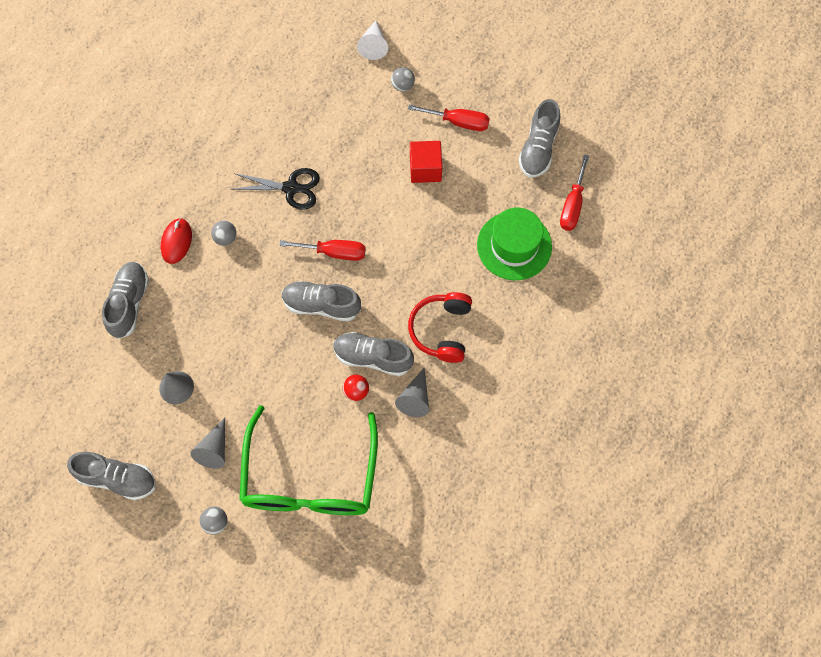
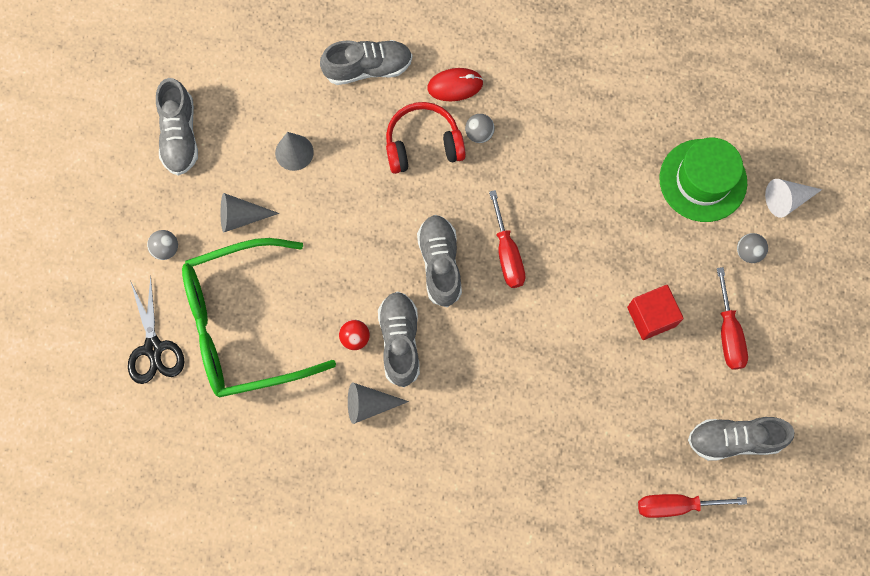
camera: 70 degrees right, 5 degrees up
black scissors [233,168,320,210] -> black scissors moved to [128,276,185,384]
red headphones [408,292,472,363] -> red headphones moved to [386,102,466,174]
green hat [477,207,552,280] -> green hat moved to [659,138,747,222]

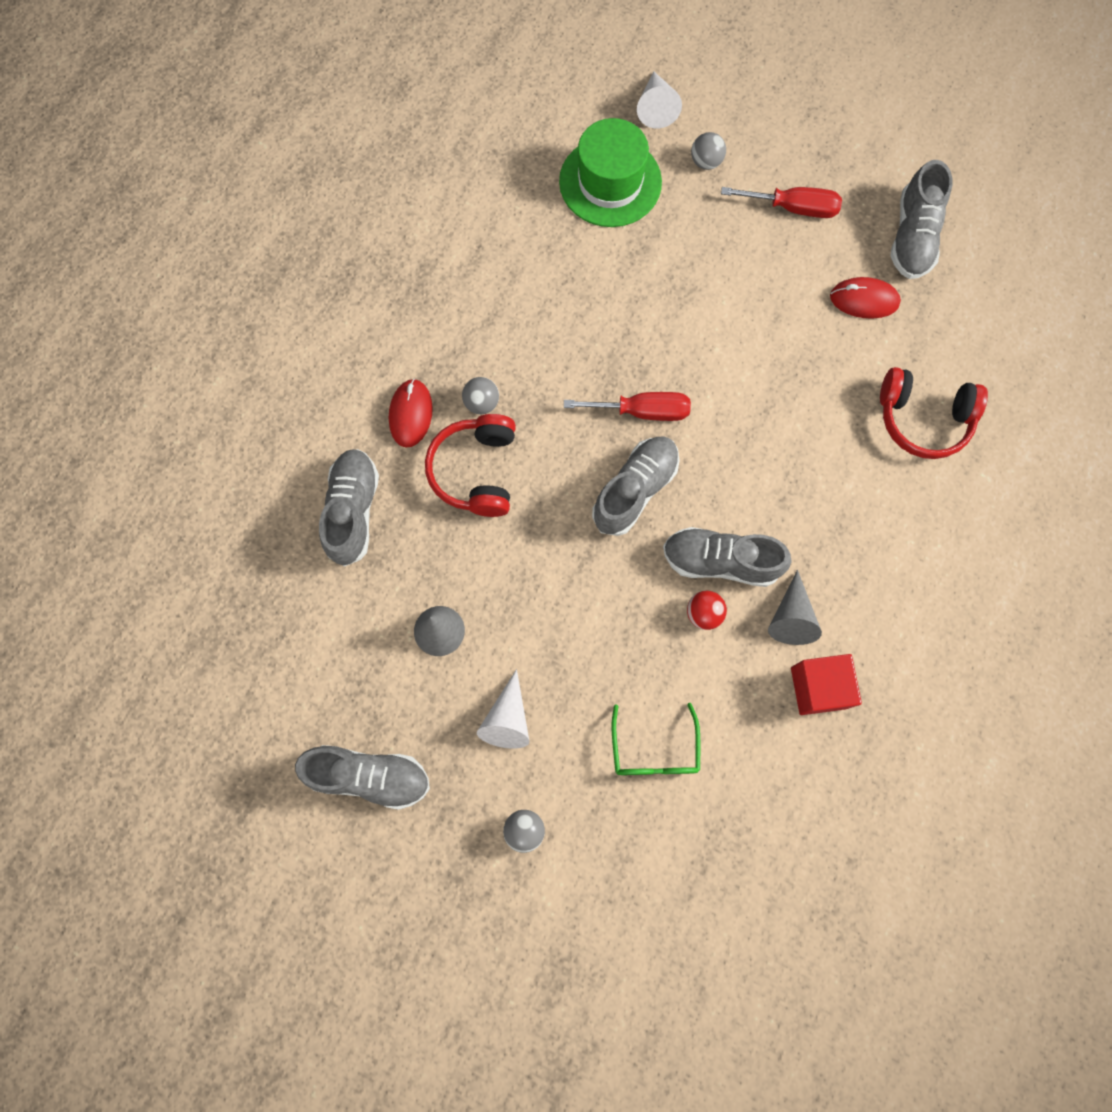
camera: 75 degrees left, 0 degrees up
black scissors [128,276,185,384] -> none
green glasses [182,238,336,398] -> green glasses [611,703,700,775], size x0.45
grey cone [221,193,280,232] -> white cone [477,669,529,749]
grey shoe [417,215,462,307] -> grey shoe turned 120 degrees clockwise [592,436,679,536]
red cube [627,285,684,340] -> red cube moved to [791,654,862,715]
red screwdriver [638,494,747,518] -> none
none -> red mouse [830,277,901,319]
none -> red headphones [880,367,988,459]

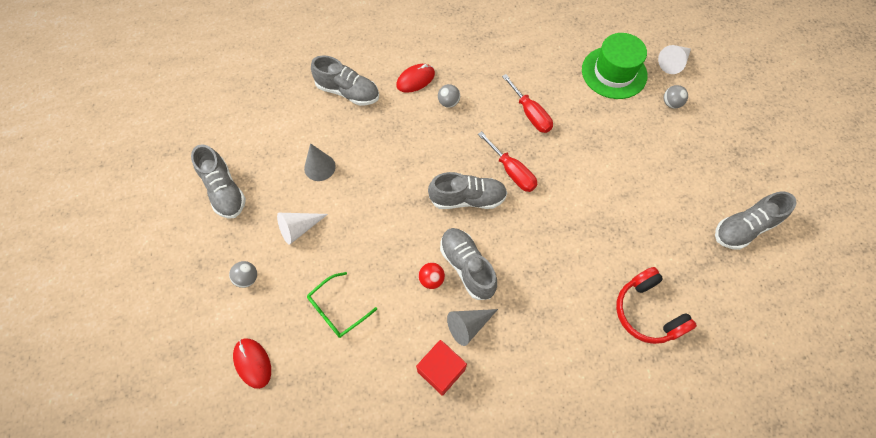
camera: 50 degrees right, 10 degrees down
grey shoe [319,449,379,567] -> grey shoe turned 60 degrees clockwise [311,55,379,106]
red headphones [425,414,516,517] -> none
red screwdriver [721,187,842,218] -> red screwdriver moved to [502,74,553,133]
red mouse [830,277,901,319] -> red mouse moved to [233,339,271,389]

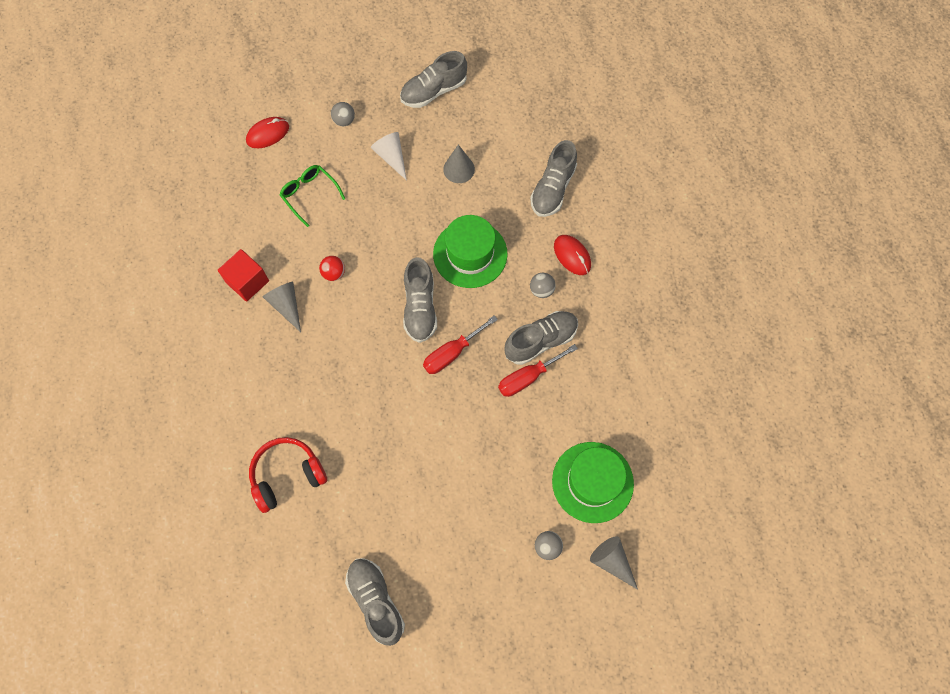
camera: 90 degrees right, 5 degrees up
grey shoe [440,228,497,300] -> grey shoe moved to [504,311,578,365]
white cone [658,45,691,74] -> grey cone [590,536,638,590]
none -> green hat [433,215,507,288]

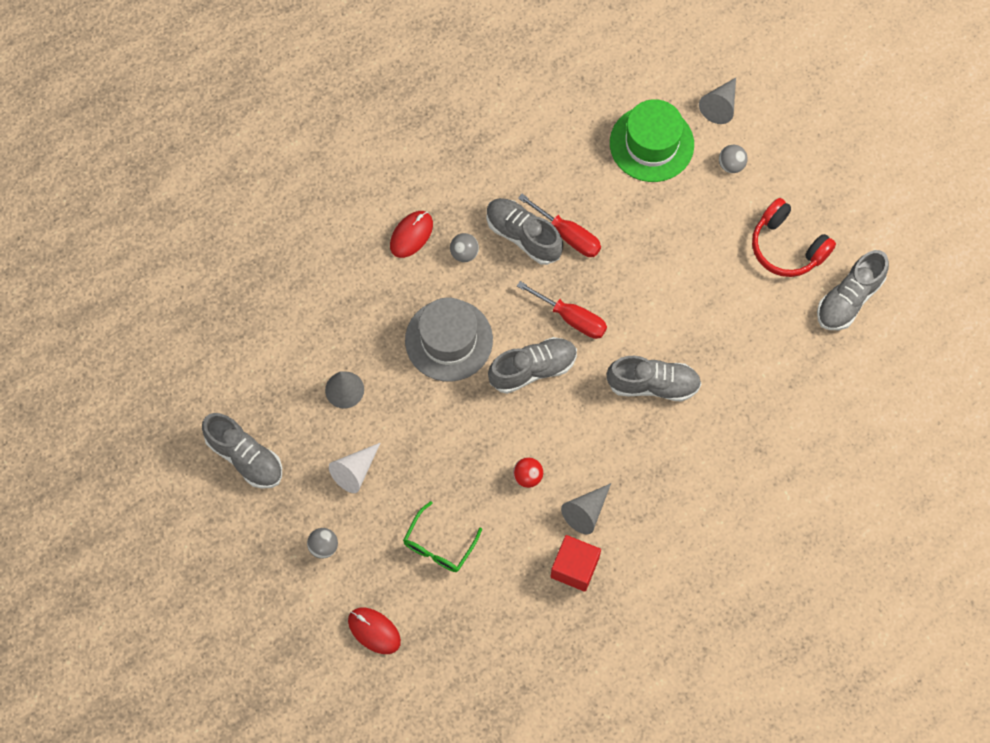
camera: 110 degrees left, 0 degrees up
red headphones [249,437,327,513] -> red headphones moved to [752,198,836,277]
green hat [433,215,507,288] -> grey hat [405,298,493,382]
grey shoe [530,140,577,217] -> grey shoe moved to [607,356,701,402]

